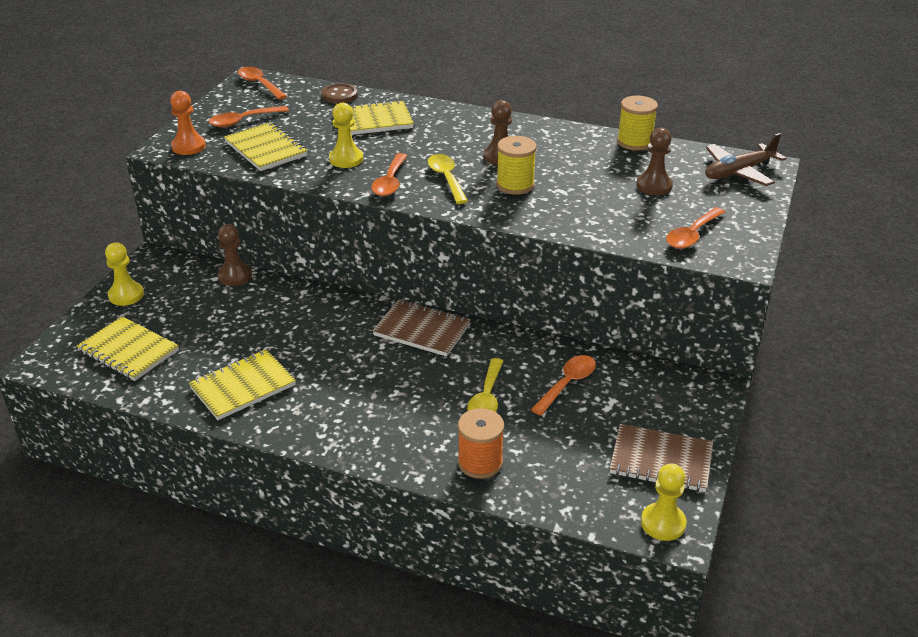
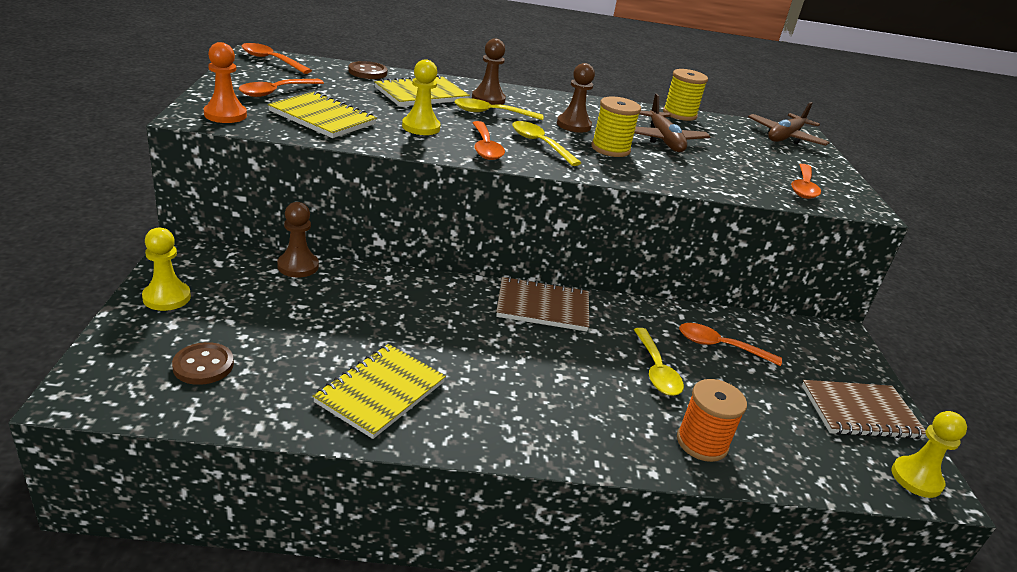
camera: 25 degrees left, 5 degrees down
yellow notebook [77,316,179,381] -> brown button [172,342,234,385]
orange spoon [531,355,596,416] -> orange spoon turned 90 degrees counterclockwise [679,323,782,366]
brown pawn [636,128,673,195] -> brown pawn moved to [472,38,506,105]
none -> yellow spoon [454,98,543,120]
none -> brown plane [635,94,710,152]

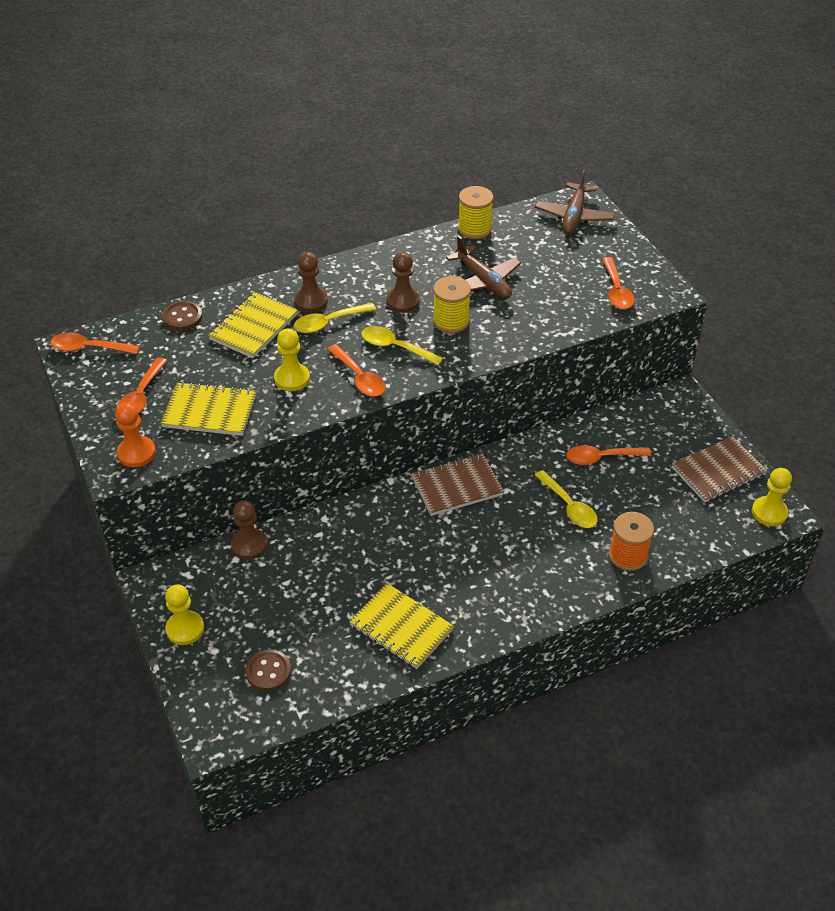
camera: 20 degrees left, 15 degrees up
yellow notebook [313,344,446,439] -> yellow notebook turned 60 degrees counterclockwise [349,583,454,669]

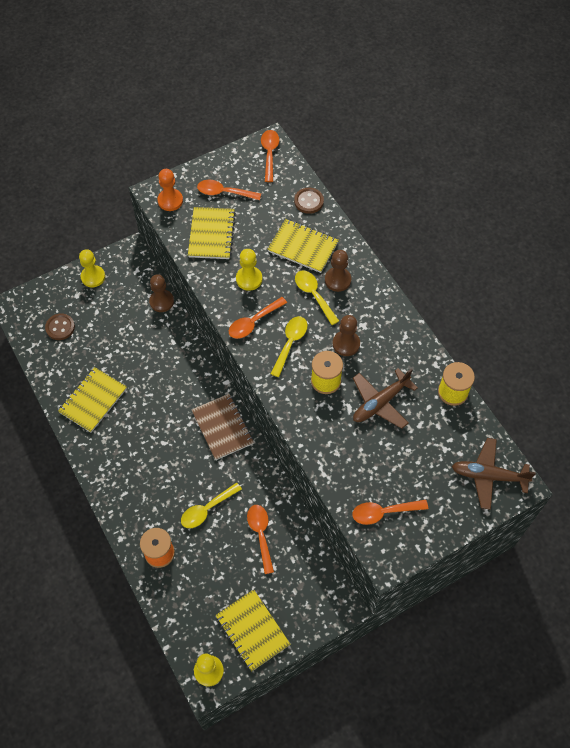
camera: 85 degrees right, 15 degrees up
brown notebook [672,436,767,502] -> yellow notebook [216,590,290,671]

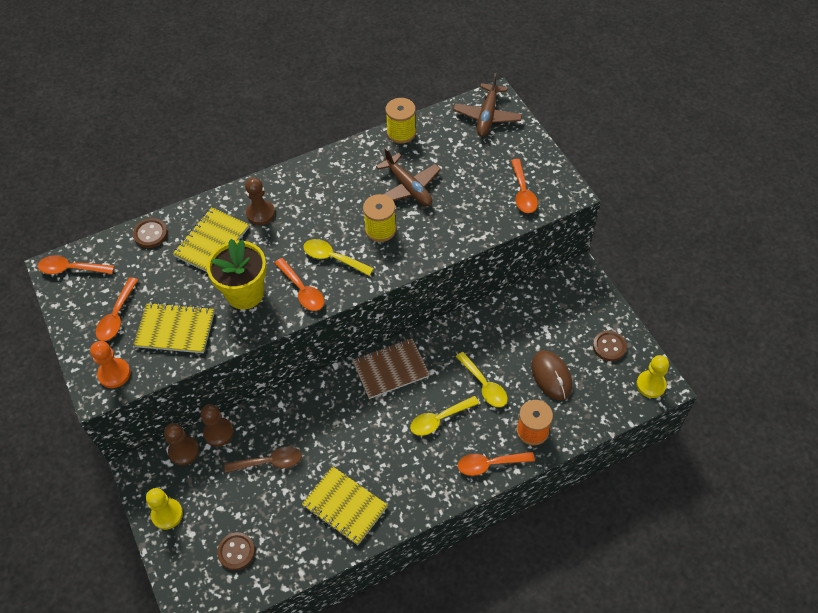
camera: 85 degrees left, 5 degrees down
yellow notebook [216,590,290,671] -> brown button [593,331,627,361]
yellow pawn [236,249,262,291] -> yellow flower pot [207,239,267,309]
orange spoon [247,505,274,574] -> orange spoon moved to [458,452,535,476]
yellow spoon [295,271,339,325] -> yellow spoon moved to [410,396,479,436]
brown pawn [333,315,360,356] -> brown pawn moved to [164,423,199,465]
none -> brown spoon [224,447,302,473]
none -> brown mouse [532,350,572,400]

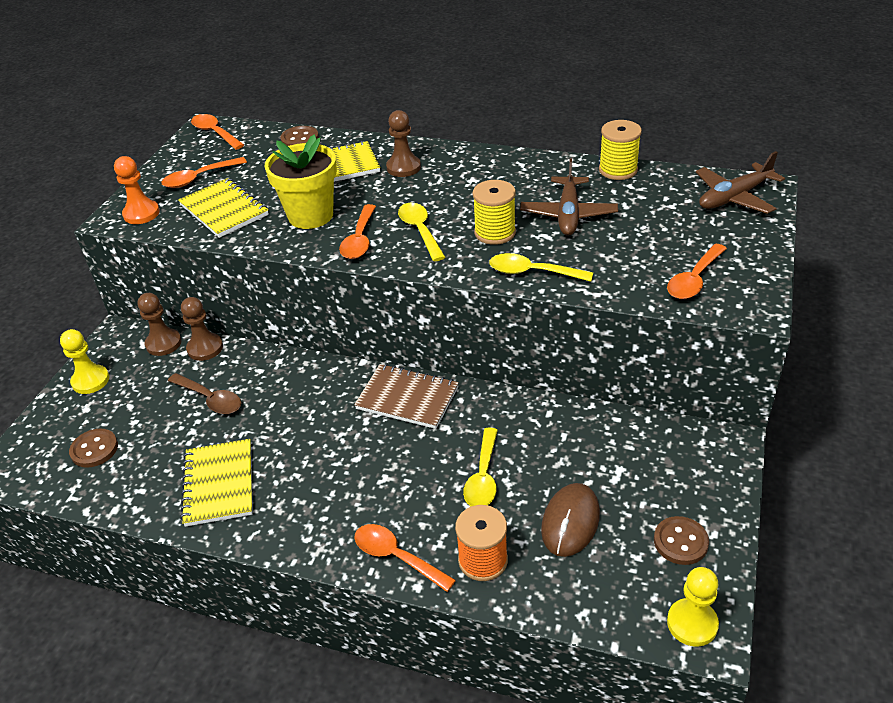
camera: 45 degrees right, 15 degrees down
yellow spoon [410,396,479,436] -> yellow spoon moved to [489,253,593,282]

